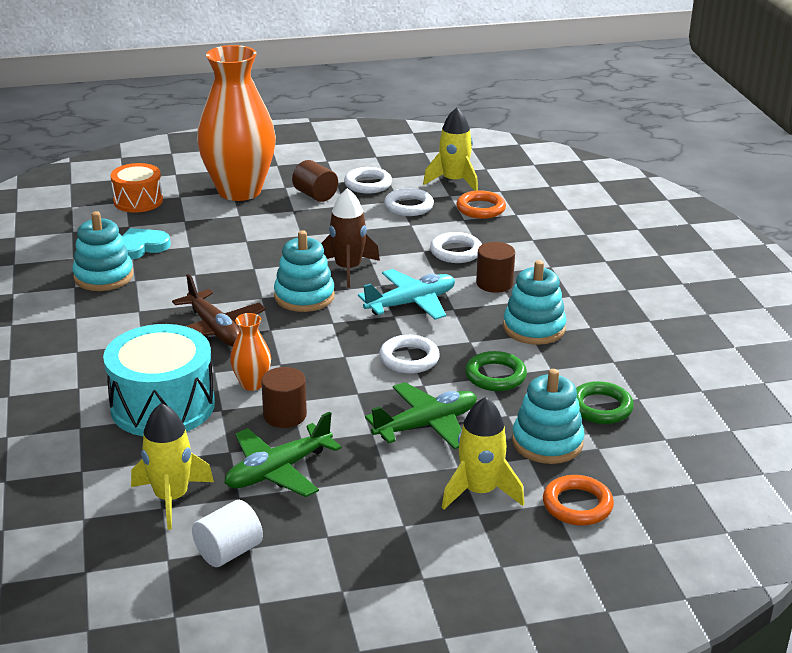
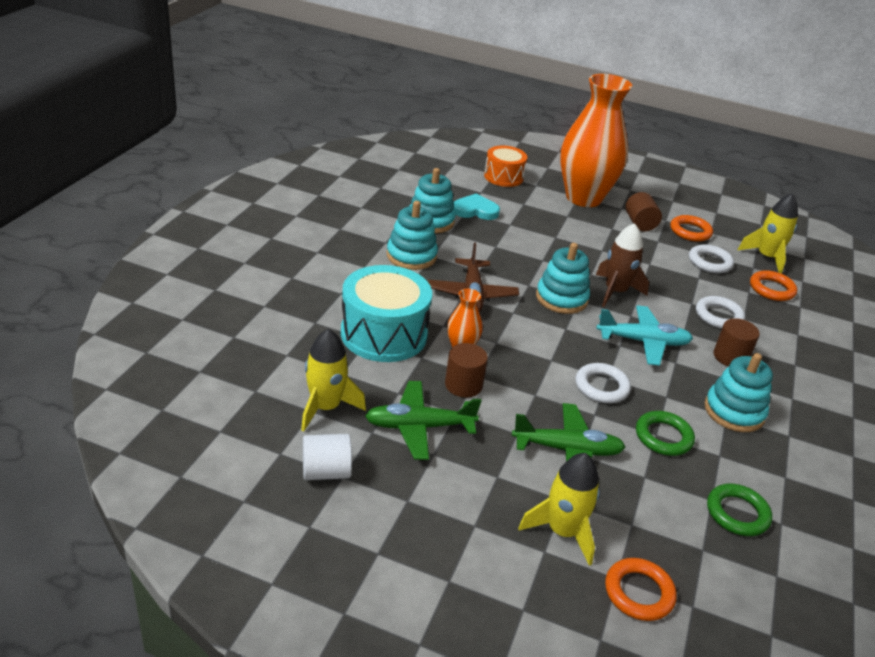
camera: 30 degrees right, 5 degrees up
white ring [344,167,392,194] -> orange ring [670,215,713,242]
turquoise stacking toy [512,369,585,464] -> turquoise stacking toy moved to [387,201,438,270]

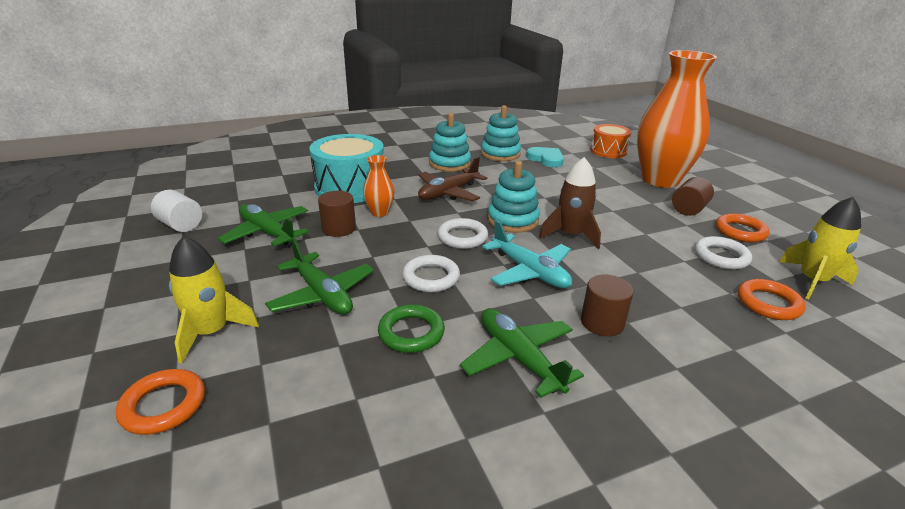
camera: 50 degrees right, 5 degrees down
yellow rocket [301,329,366,431] -> none
white ring [696,296,745,329] -> white ring moved to [438,218,488,249]
turquoise stacking toy [705,353,773,432] -> green plane [460,308,584,398]
green ring [707,484,772,536] -> none

